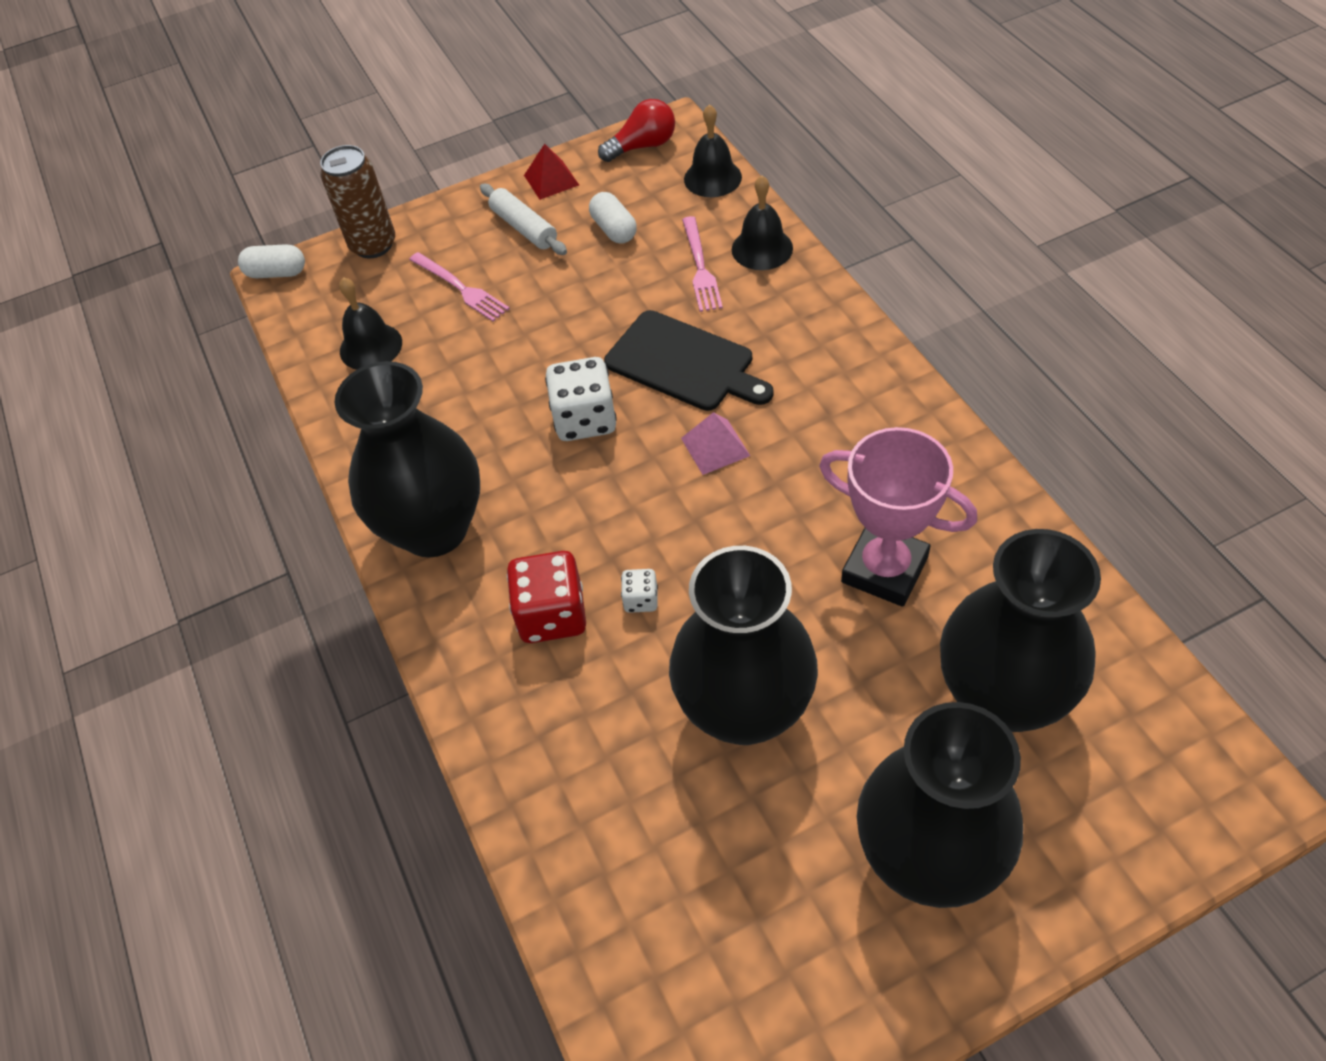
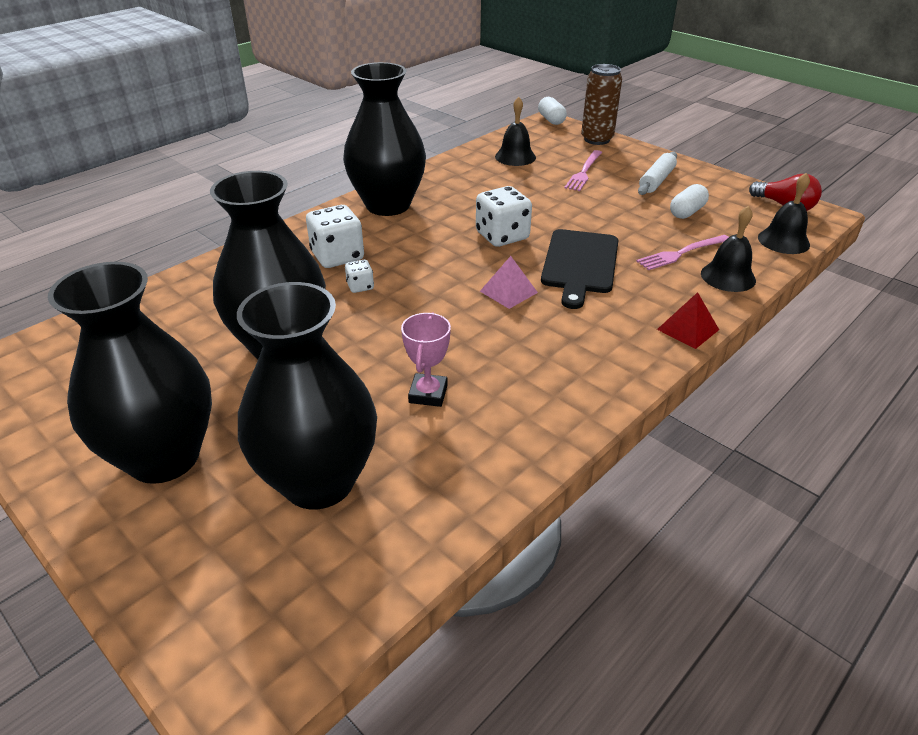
camera: 65 degrees right, 15 degrees down
red dice [507,551,586,643] -> white dice [306,205,364,268]
red pyramid [524,144,579,200] -> red pyramid moved to [657,292,719,349]
pink trophy [819,427,977,607] -> pink trophy [401,312,451,407], size x0.58

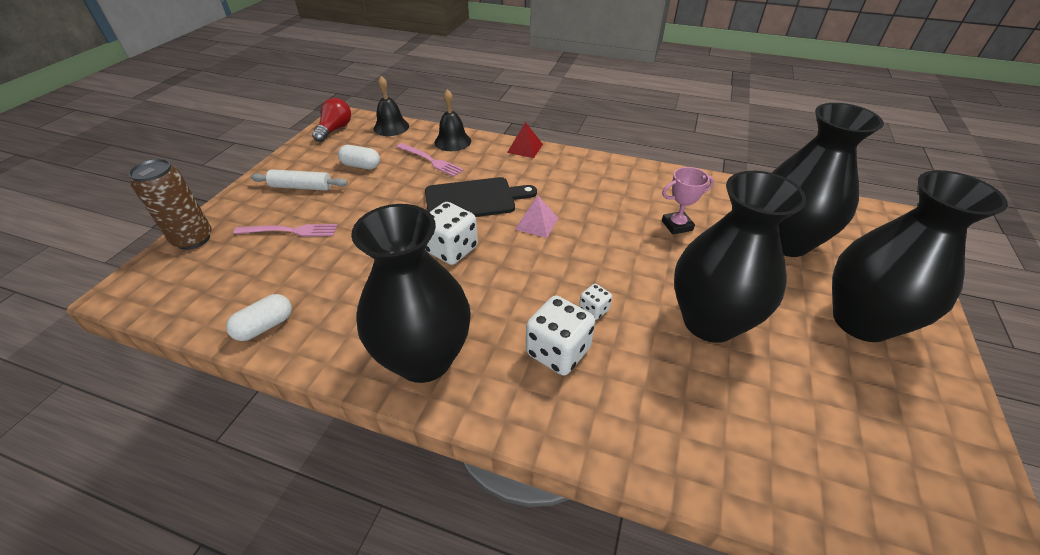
camera: 115 degrees left, 5 degrees up
black bell [495,97,536,166] -> none
white capsule [538,97,567,125] -> white capsule moved to [226,294,292,341]

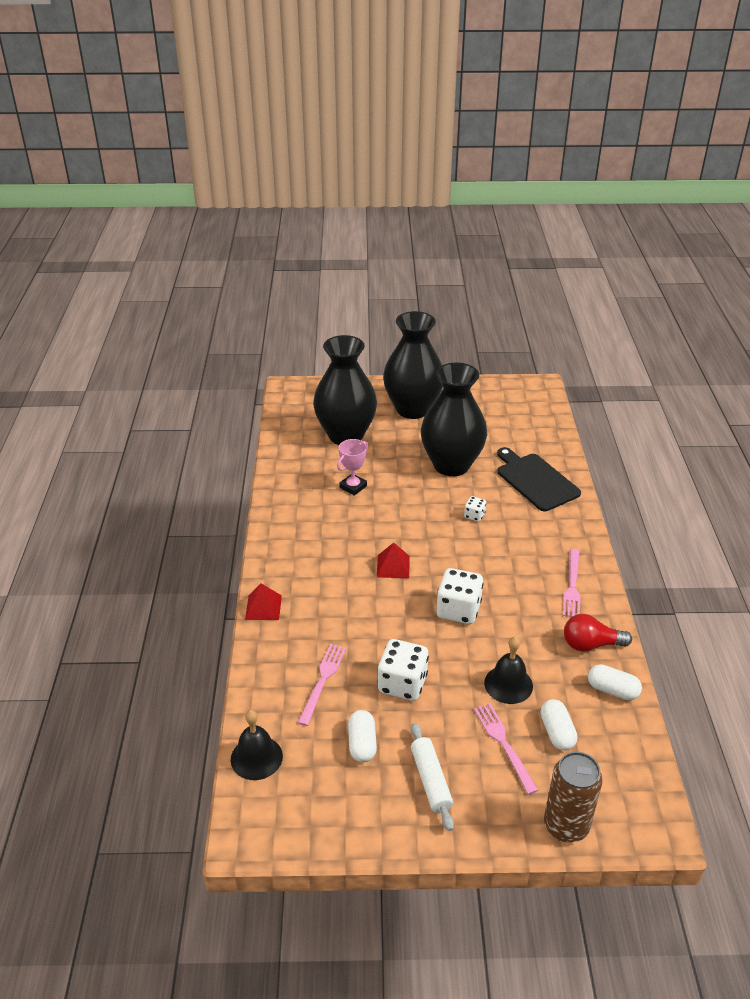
camera: 110 degrees left, 5 degrees down
red light bulb [312,98,351,142] -> red light bulb moved to [564,614,632,652]
black vase [351,204,471,383] -> pink fork [563,549,581,617]
black cutting board [425,177,537,217] -> black cutting board moved to [497,447,581,511]
black bell [435,89,471,151] -> black bell moved to [484,637,533,704]
pink pyramid [515,196,558,238] -> red pyramid [377,543,410,578]
white dice [526,296,595,376] -> white dice moved to [378,639,429,701]
pink trophy [662,167,714,235] -> pink trophy turned 75 degrees clockwise [337,439,368,496]
none -> white capsule [540,699,577,751]

